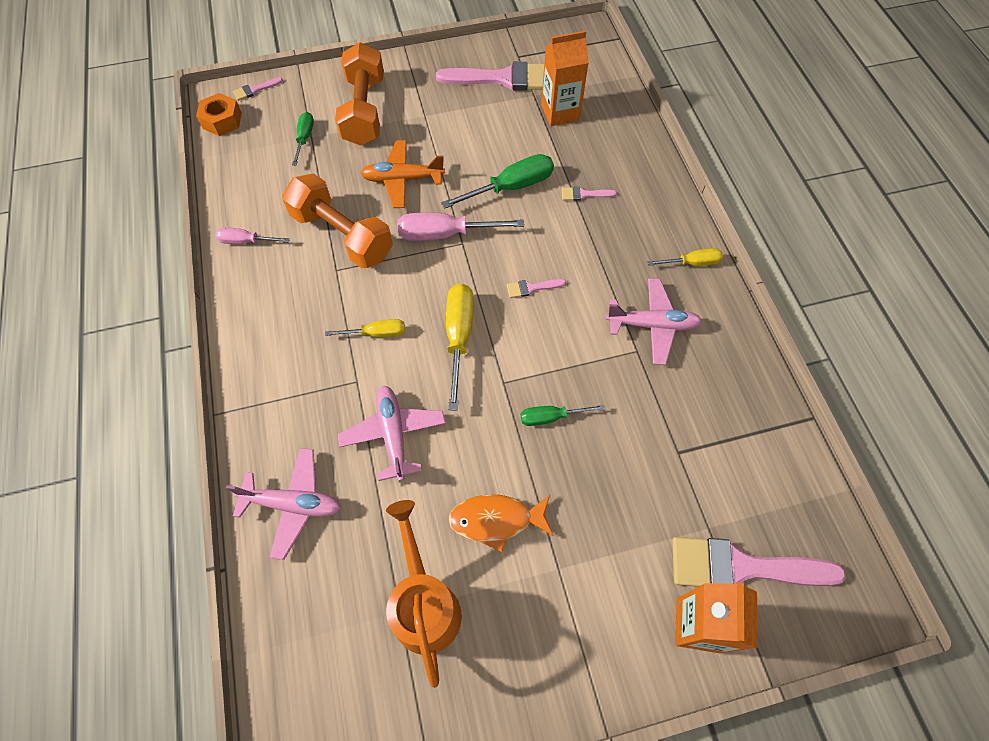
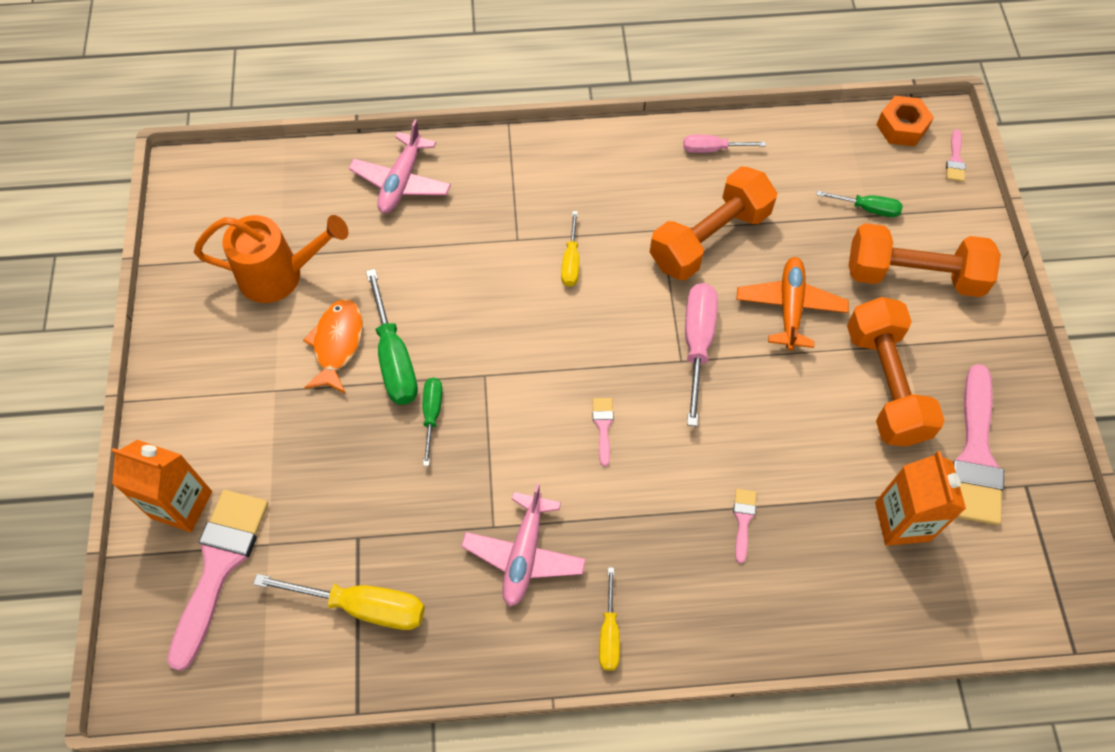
camera: 100 degrees right, 0 degrees up
pink screwdriver [215,227,290,244] -> pink screwdriver turned 105 degrees counterclockwise [683,135,766,153]
pink brush [233,77,283,101] -> pink brush turned 150 degrees counterclockwise [946,129,966,182]
pink plane [337,386,446,481] -> none
green screwdriver [441,154,554,209] -> green screwdriver moved to [366,269,418,405]
yellow screwdriver [446,284,474,411] -> yellow screwdriver moved to [253,574,425,630]
none -> orange dumbbell [847,297,945,447]

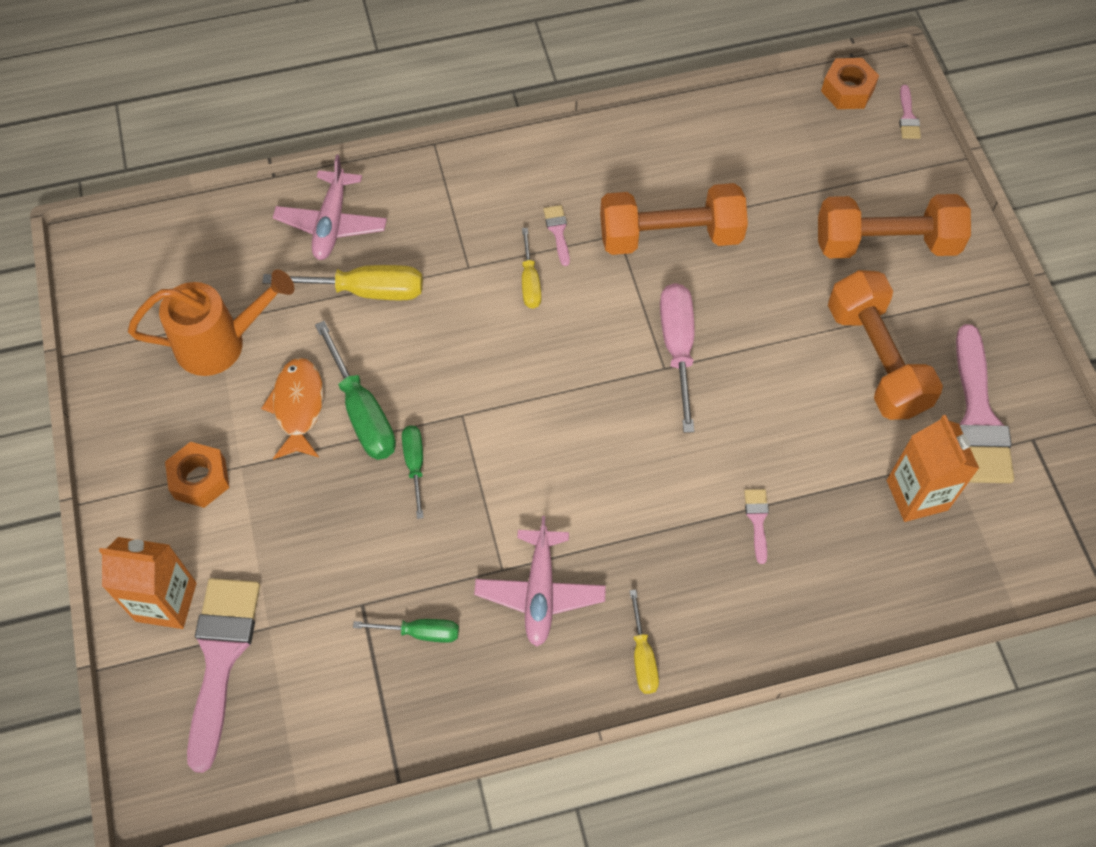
camera: 10 degrees left, 0 degrees up
yellow screwdriver [253,574,425,630] -> yellow screwdriver moved to [262,265,423,300]
pink brush [593,398,614,466] -> pink brush moved to [543,205,570,266]
orange dumbbell [650,167,777,280] -> orange dumbbell turned 45 degrees clockwise [600,183,748,255]
pink screwdriver [683,135,766,153] -> none
orange plane [736,257,849,351] -> none
green screwdriver [817,190,903,217] -> green screwdriver moved to [353,619,459,643]
none -> orange nut [165,442,230,508]

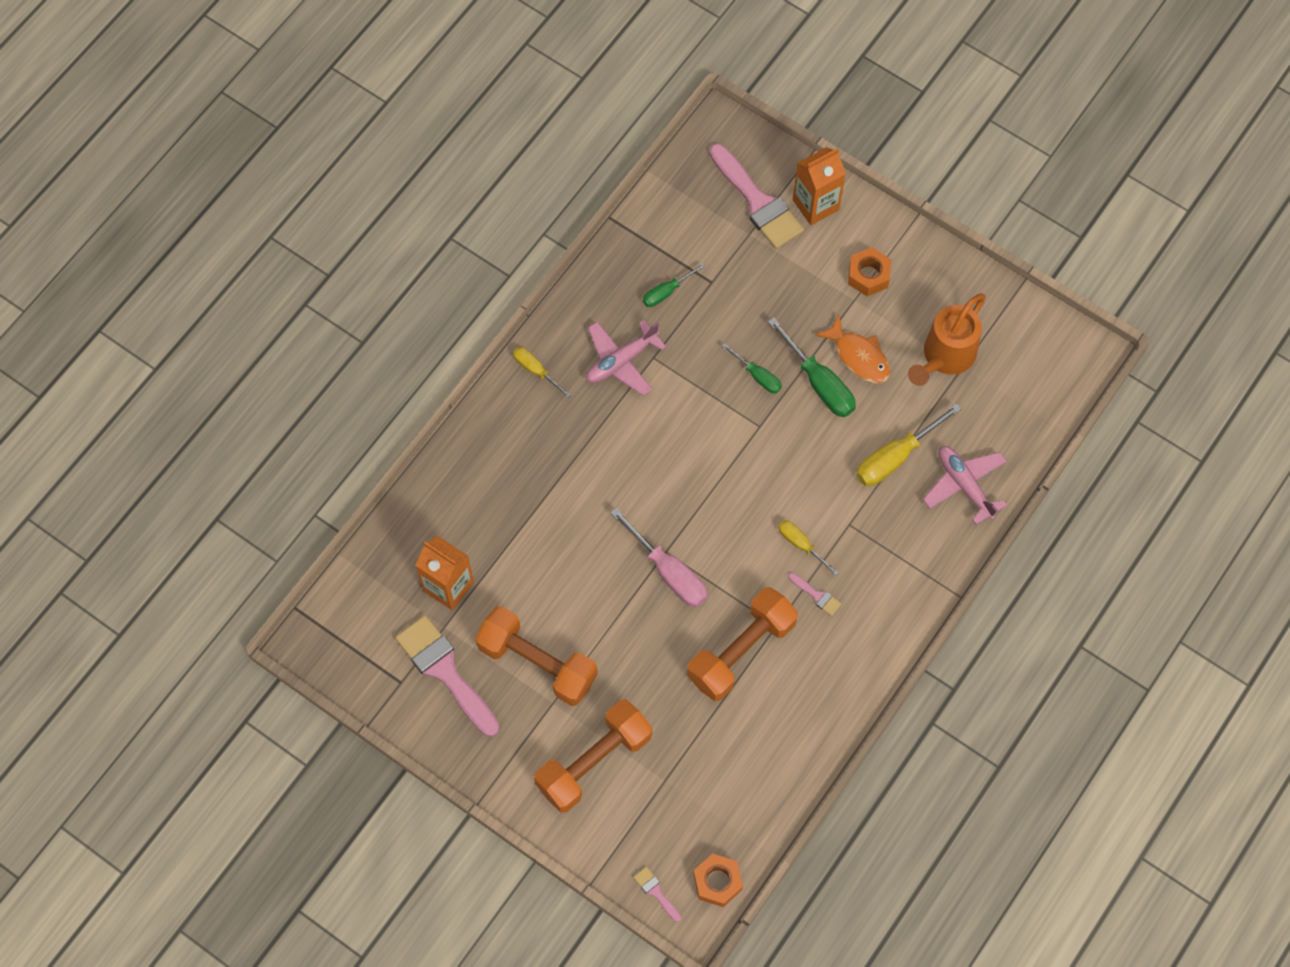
camera: 140 degrees right, 5 degrees up
green screwdriver [315,321,396,460] -> green screwdriver turned 150 degrees counterclockwise [768,317,856,417]
pink plane [474,516,606,647] -> pink plane turned 90 degrees counterclockwise [586,320,666,396]
pink brush [744,489,769,564] -> none

